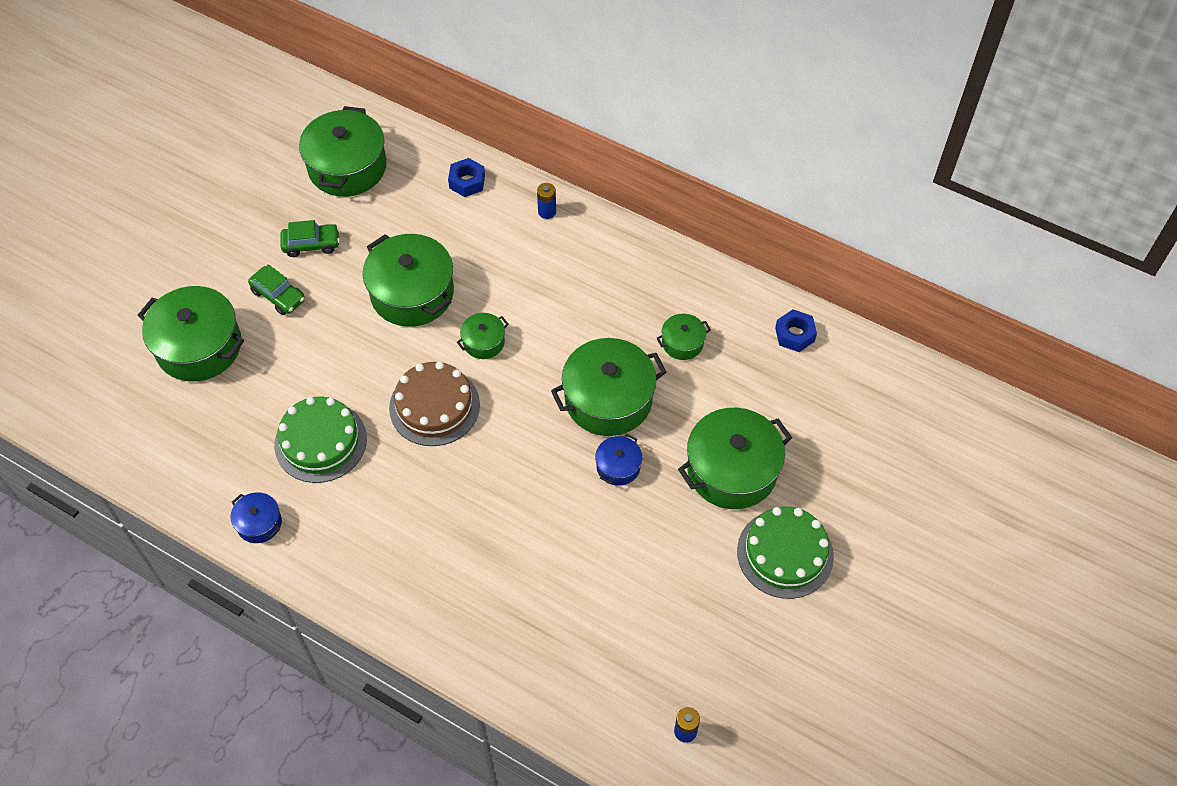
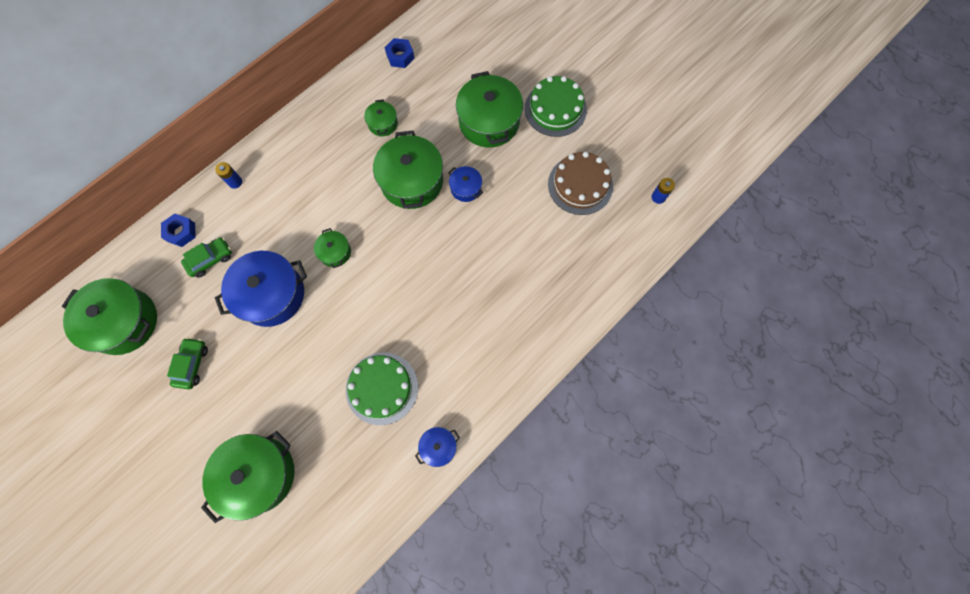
camera: 75 degrees left, 15 degrees up
green car [248,264,305,315] -> green car moved to [181,237,232,278]
green pot [363,234,454,327] -> blue pot [215,251,307,327]
brown cake [389,361,480,446] -> brown cake moved to [548,152,613,215]

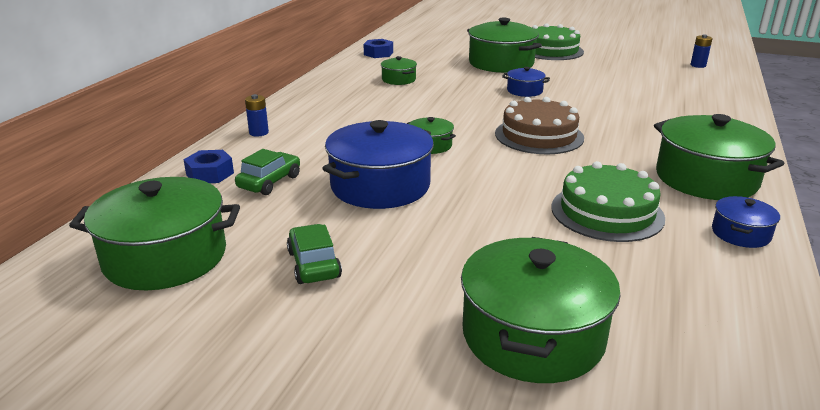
camera: 25 degrees left, 45 degrees down
green pot [373,131,443,209] -> green pot moved to [654,114,785,200]
brown cake [548,152,613,215] -> brown cake moved to [495,97,584,154]

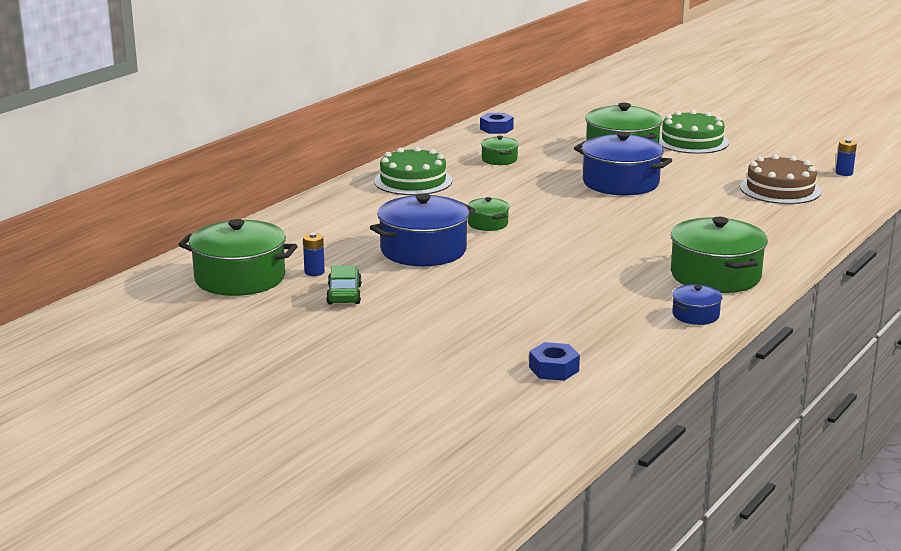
camera: 15 degrees right, 5 degrees down
blue nut [183,150,234,183] -> blue nut moved to [529,342,580,381]
green car [235,149,300,195] -> none
blue battery [245,94,269,136] -> blue battery moved to [303,233,325,276]
green pot [461,237,621,383] -> none
brown cake [495,97,584,154] -> brown cake moved to [740,154,821,204]
blue pot [502,67,550,97] -> blue pot [574,132,672,196], size x2.04
green cake [551,161,665,242] -> green cake moved to [374,147,452,195]

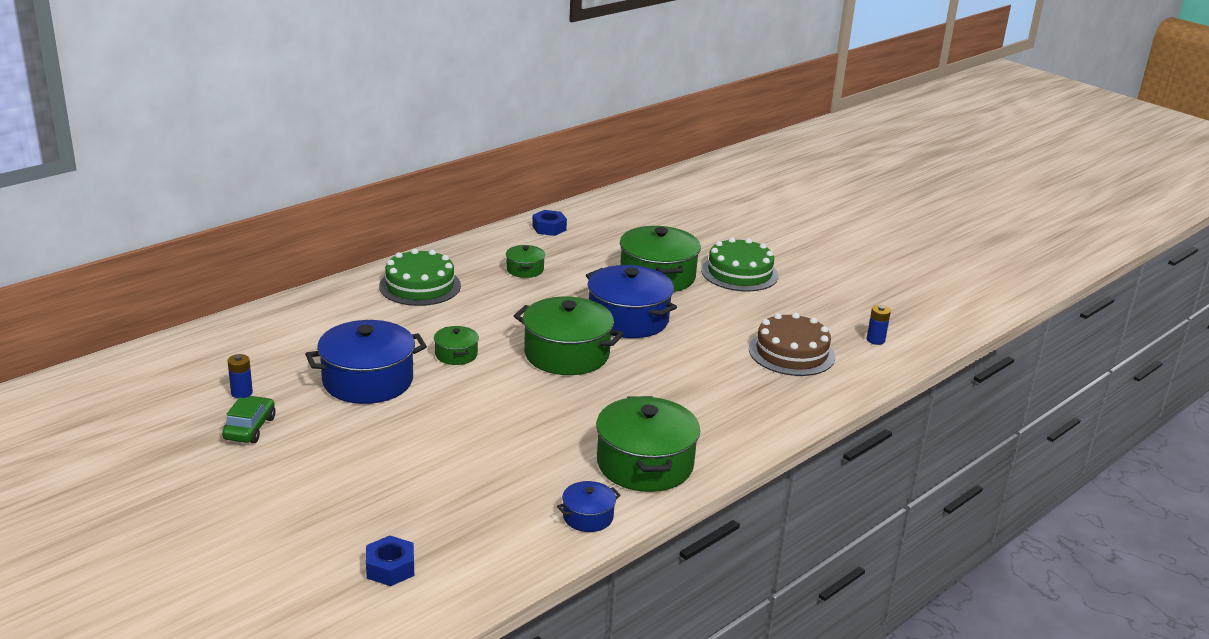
camera: 10 degrees right, 5 degrees up
green pot [178,219,298,296] -> green pot moved to [514,296,624,375]

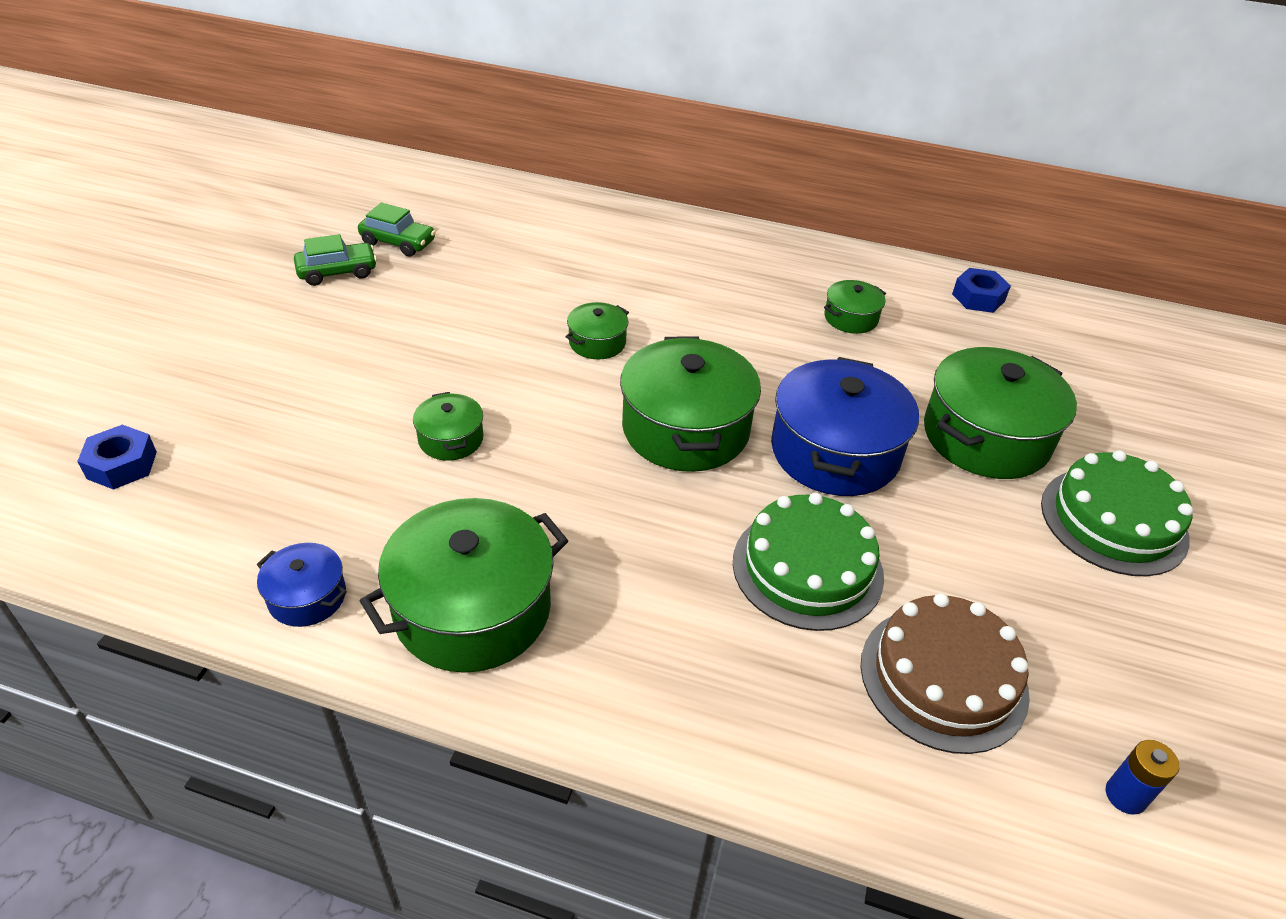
camera: 60 degrees right, 15 degrees up
blue battery [228,354,253,398] -> green car [358,203,436,256]
blue pot [305,320,427,404] -> none
green cake [379,249,461,306] -> green cake moved to [733,493,884,631]
none -> green pot [413,392,483,461]

